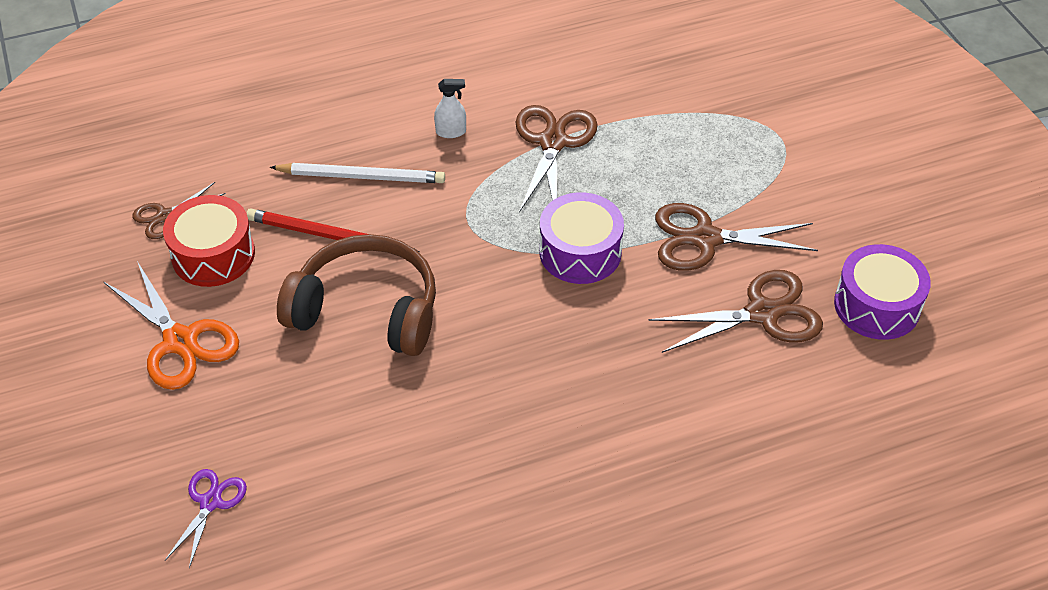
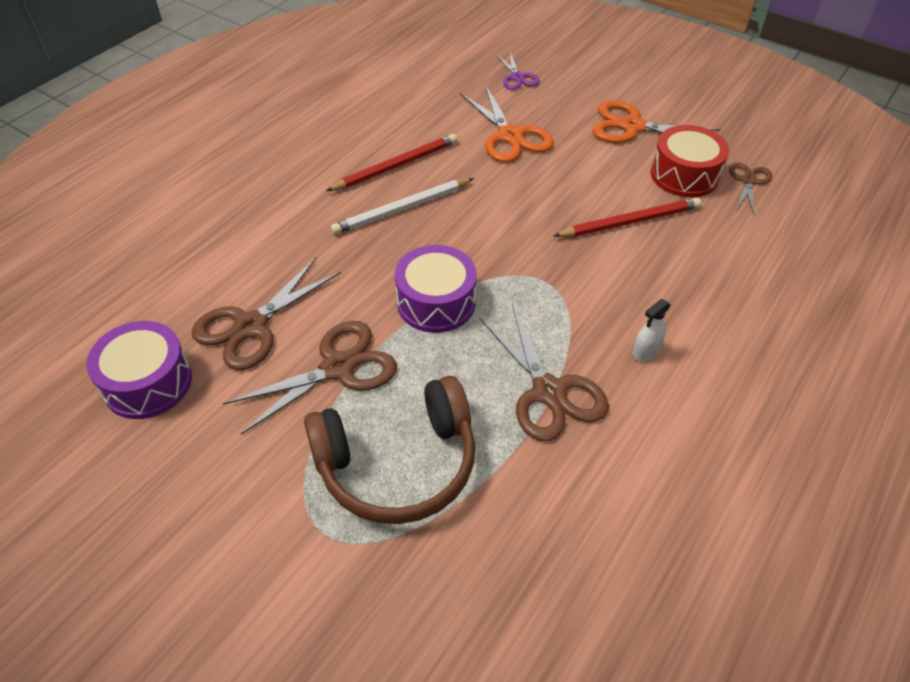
camera: 145 degrees right, 0 degrees up
white pencil [270,163,445,183] -> white pencil moved to [331,178,474,235]
brown headphones [277,234,436,356] -> brown headphones moved to [304,376,475,524]
none -> red pencil [326,134,457,191]
none -> orange scissors [460,86,554,162]

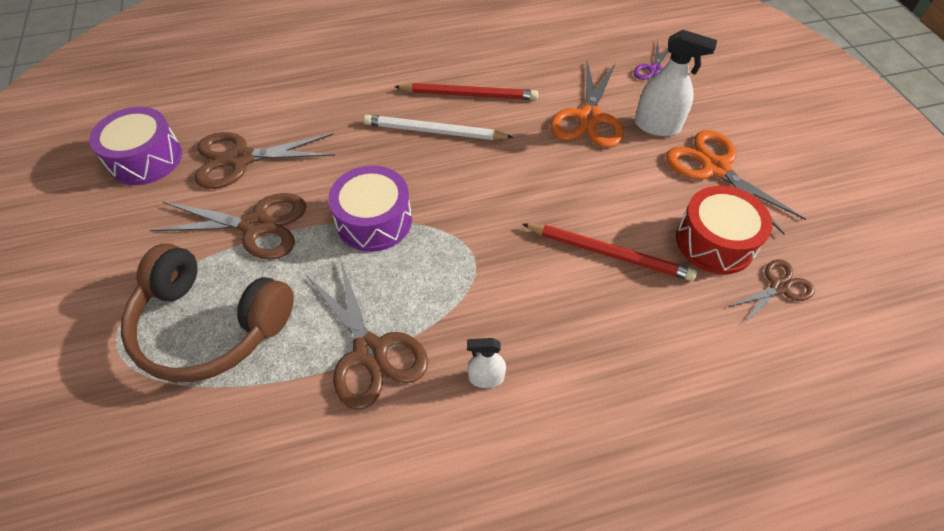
camera: 40 degrees right, 5 degrees up
brown scissors [479,304,609,441] -> brown scissors turned 45 degrees counterclockwise [306,258,428,410]
none -> white spray bottle [635,30,717,136]

